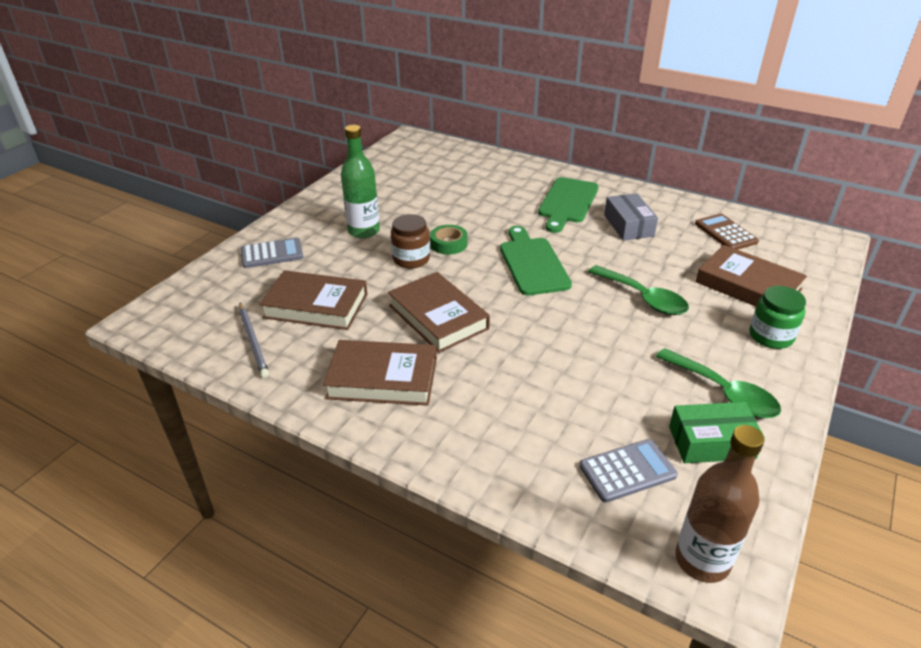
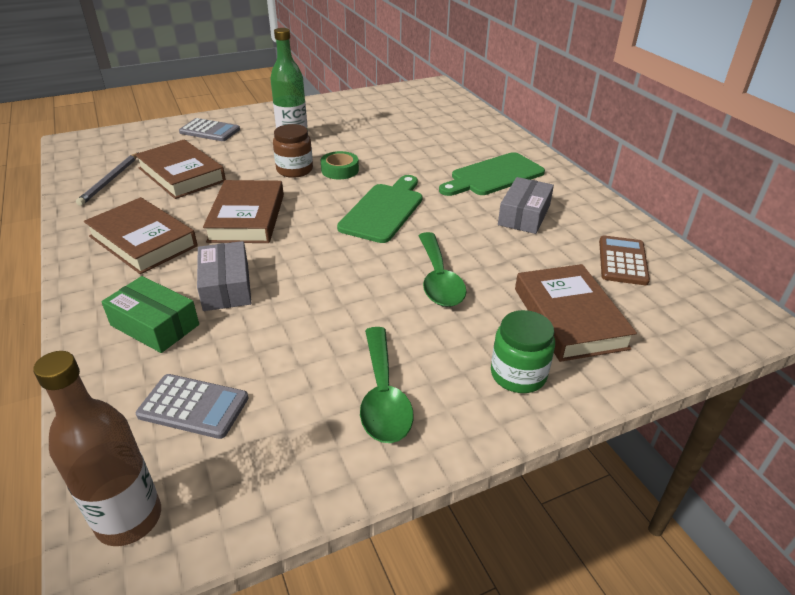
camera: 35 degrees right, 0 degrees up
green box [669,402,765,463] -> green box moved to [101,276,199,353]
none -> grey box [197,241,251,311]

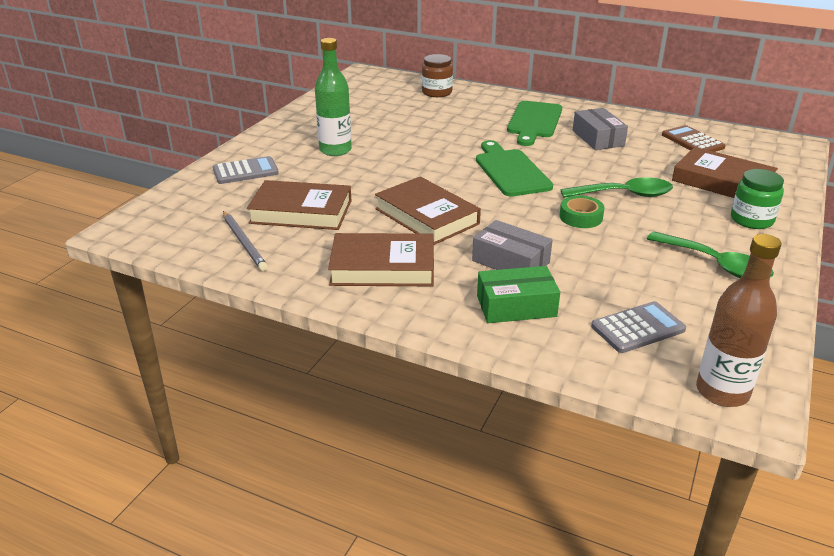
camera: 40 degrees left, 5 degrees down
brown jar [273,124,313,178] -> brown jar moved to [422,54,453,97]
green tape [321,151,359,179] -> green tape moved to [560,195,605,228]
green spoon [418,232,467,307] -> green spoon turned 45 degrees counterclockwise [561,177,673,198]

